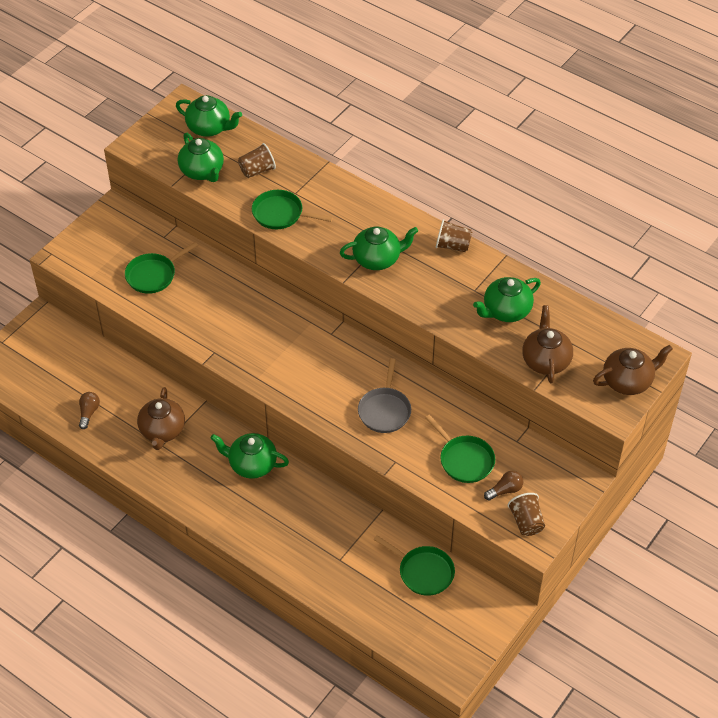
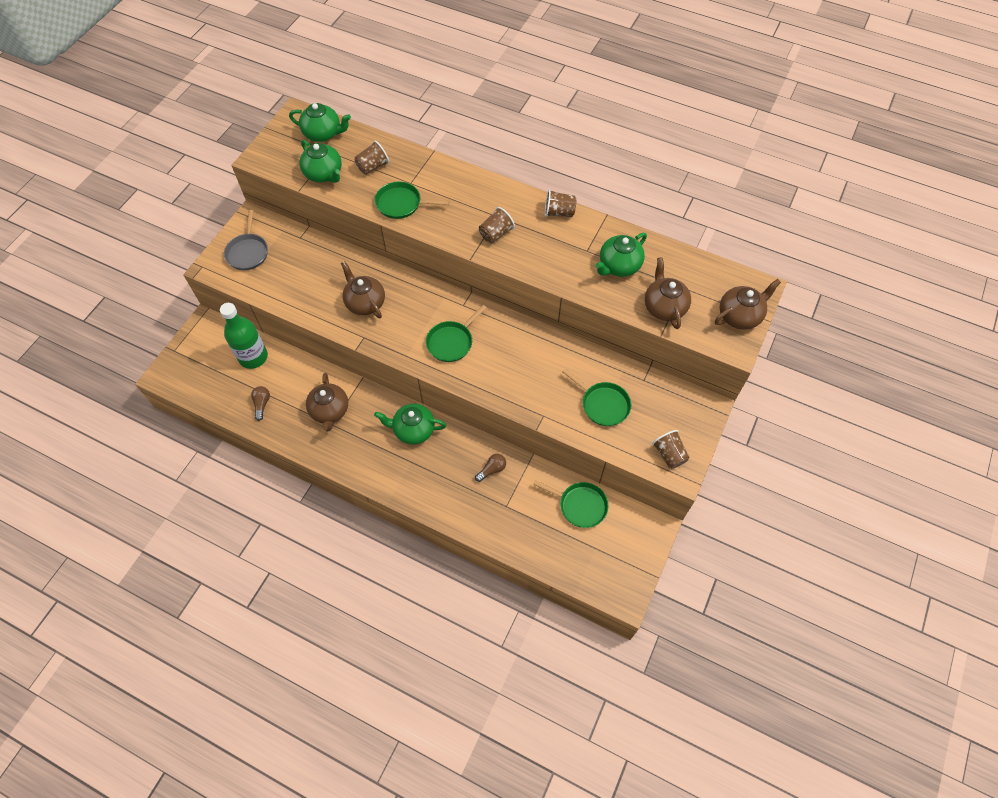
camera: 10 degrees left, 10 degrees up
green pan [125,242,198,294] -> green pan moved to [426,305,487,362]
green teapot [340,226,418,270] -> brown cup [479,207,515,243]
grey pan [358,358,411,433] -> grey pan moved to [224,210,268,270]
brown light bulb [484,471,523,500] -> brown light bulb moved to [475,454,506,482]
none -> green bottle [220,303,268,369]
none -> brown teapot [341,261,385,318]

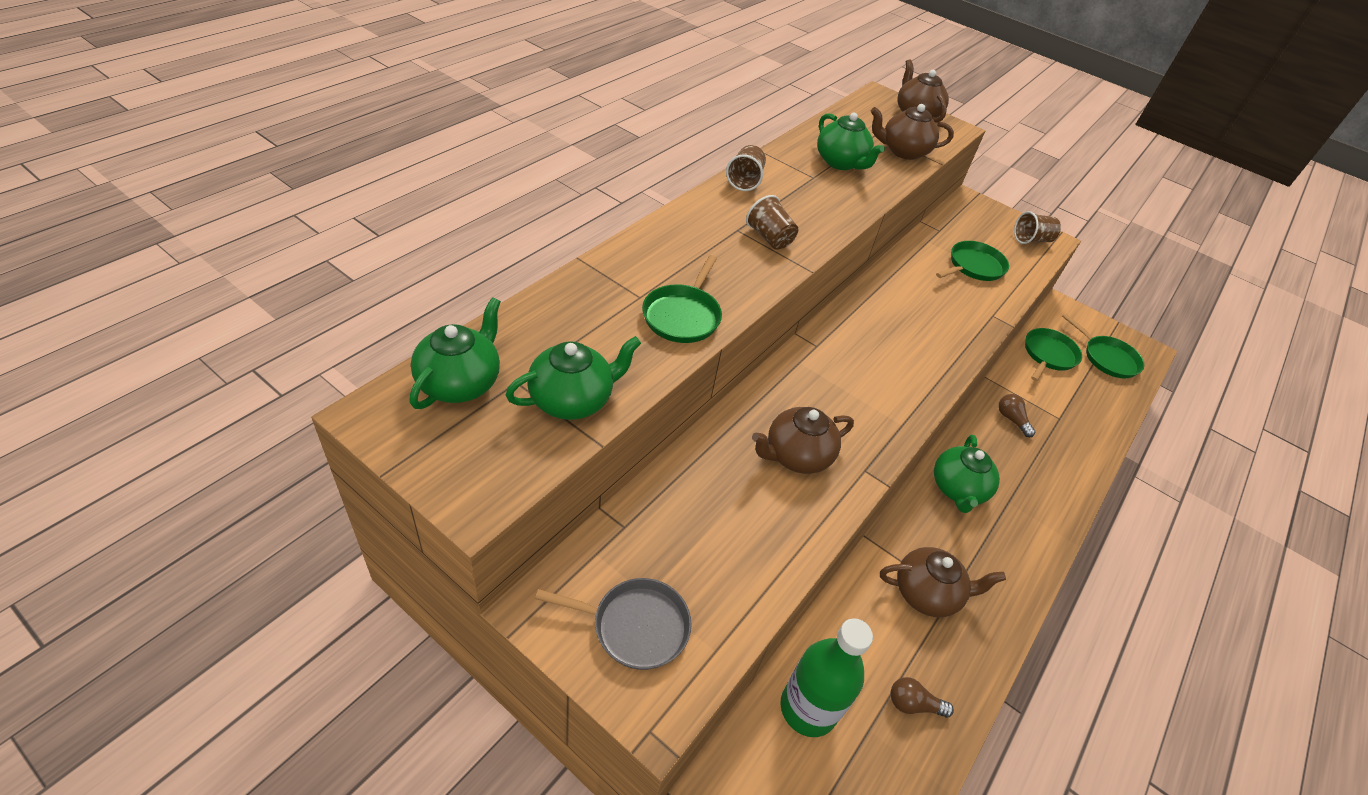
camera: 85 degrees left, 15 degrees down
brown cup [355,141,389,175] -> none
green pan [426,305,487,362] -> green pan moved to [1062,314,1144,379]

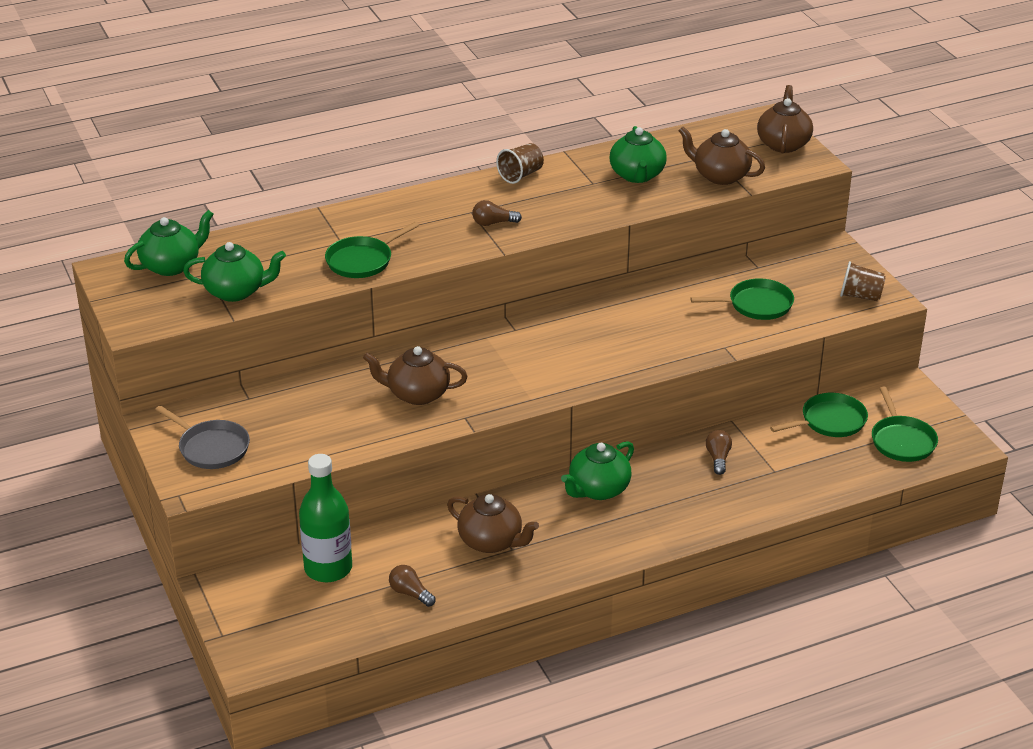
camera: 35 degrees right, 10 degrees down
brown cup [746,195,798,250] -> brown light bulb [472,200,522,226]

